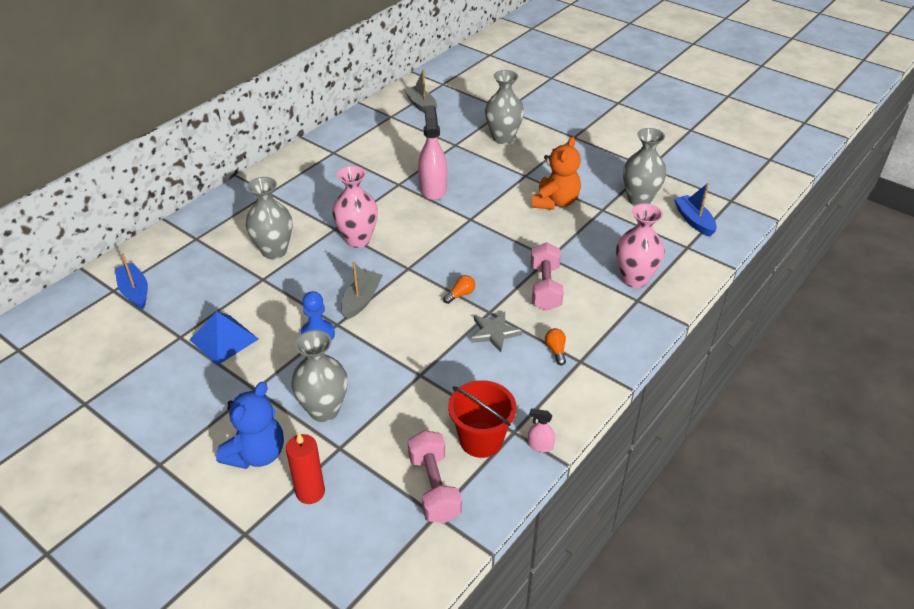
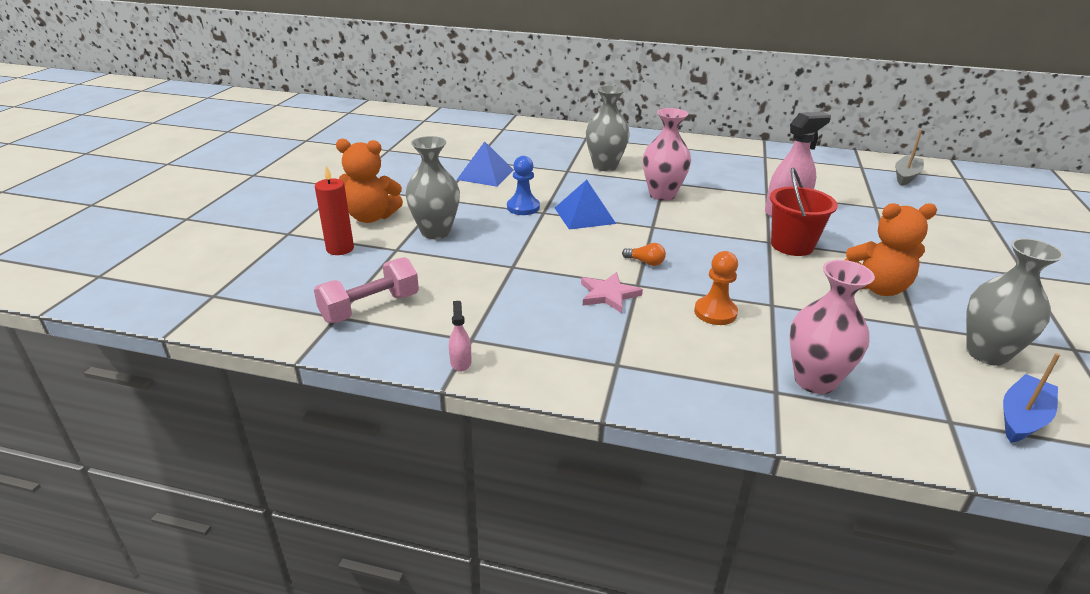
camera: 65 degrees right, 10 degrees down
blue boat [115,253,148,309] -> none
blue teddy bear [216,382,284,469] -> orange teddy bear [336,139,403,223]
grey boat [341,262,383,319] -> blue pyramid [555,180,616,230]
red bucket [448,380,517,458] -> red bucket moved to [770,168,838,256]
grey star [471,312,522,352] -> pink star [581,272,643,313]
grey vase [485,70,524,144] -> none
pink dumbbell [531,242,564,311] -> orange pawn [694,251,738,325]
orange light bulb [545,328,566,365] -> none

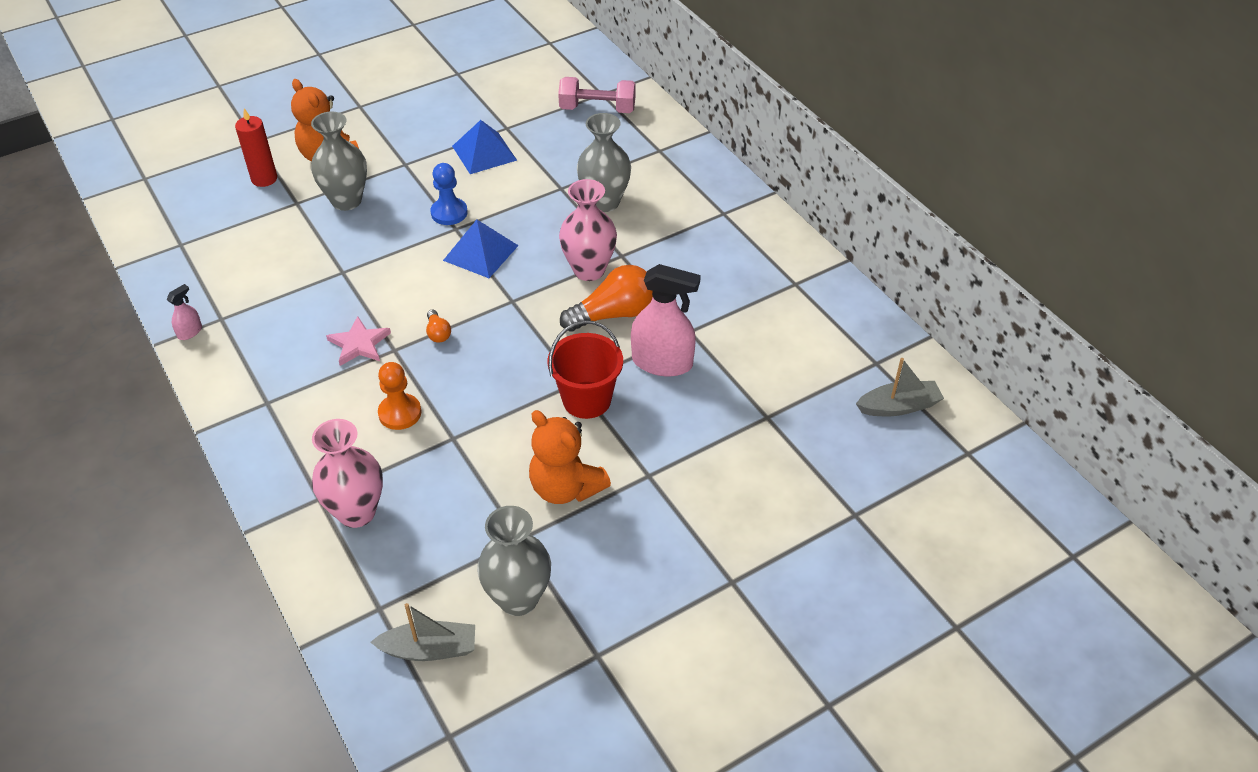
camera: 45 degrees right, 15 degrees up
pink dumbbell [314,257,419,323] -> pink dumbbell moved to [558,77,636,113]
blue boat [1003,353,1060,443] -> grey boat [370,603,475,661]
none -> orange light bulb [560,265,653,332]

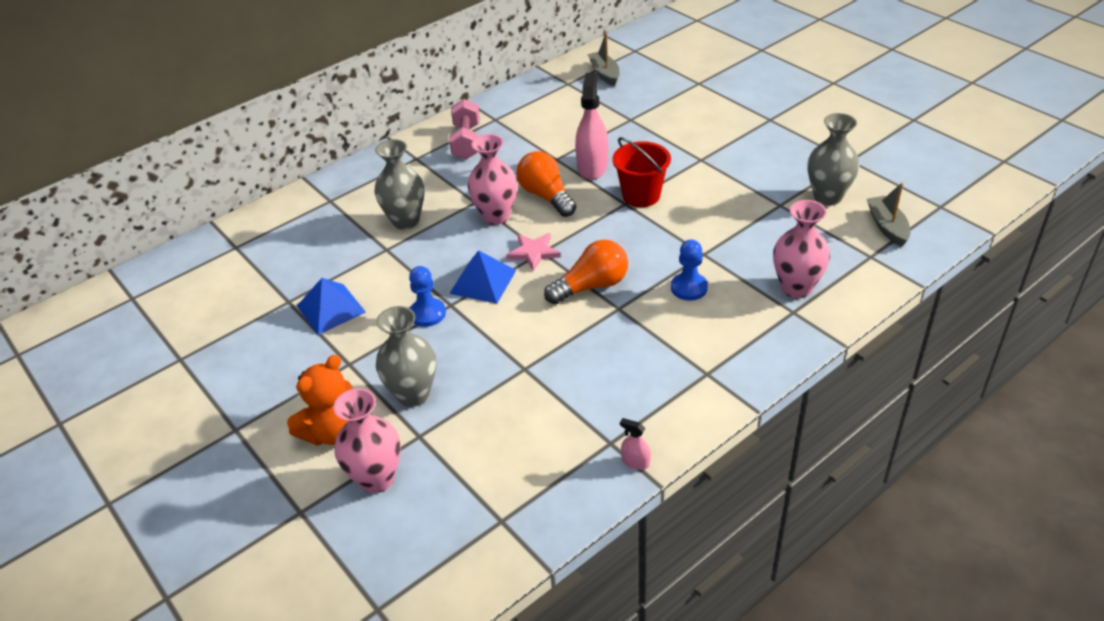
camera: 95 degrees left, 5 degrees down
red candle [235,108,277,187] -> pink vase [334,388,401,493]
pink star [326,316,391,366] -> pink star moved to [506,233,561,271]
orange pawn [378,362,421,430] -> blue pawn [671,240,708,301]
orange light bulb [426,310,451,343] -> orange light bulb [544,240,628,304], size x2.15
orange teddy bear [529,410,611,504] -> none
pink dumbbell [558,77,636,113] -> pink dumbbell moved to [449,99,480,159]

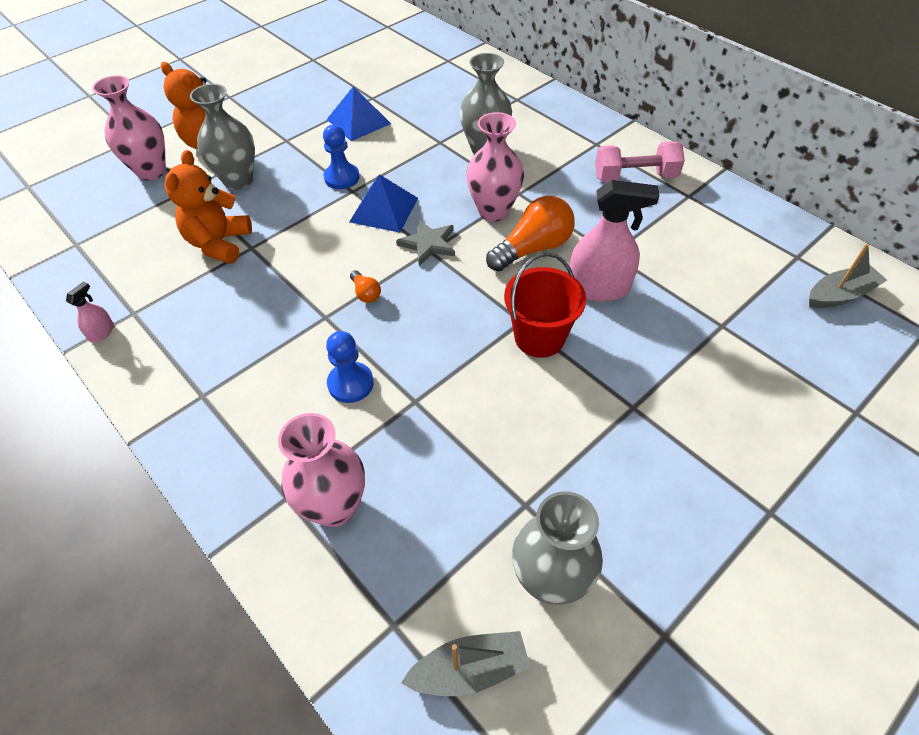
camera: 85 degrees right, 10 degrees up
pink star [506,233,561,271] -> grey star [396,219,455,266]
orange light bulb [544,240,628,304] -> orange light bulb [350,270,381,303], size x0.46
none -> orange teddy bear [165,150,252,264]

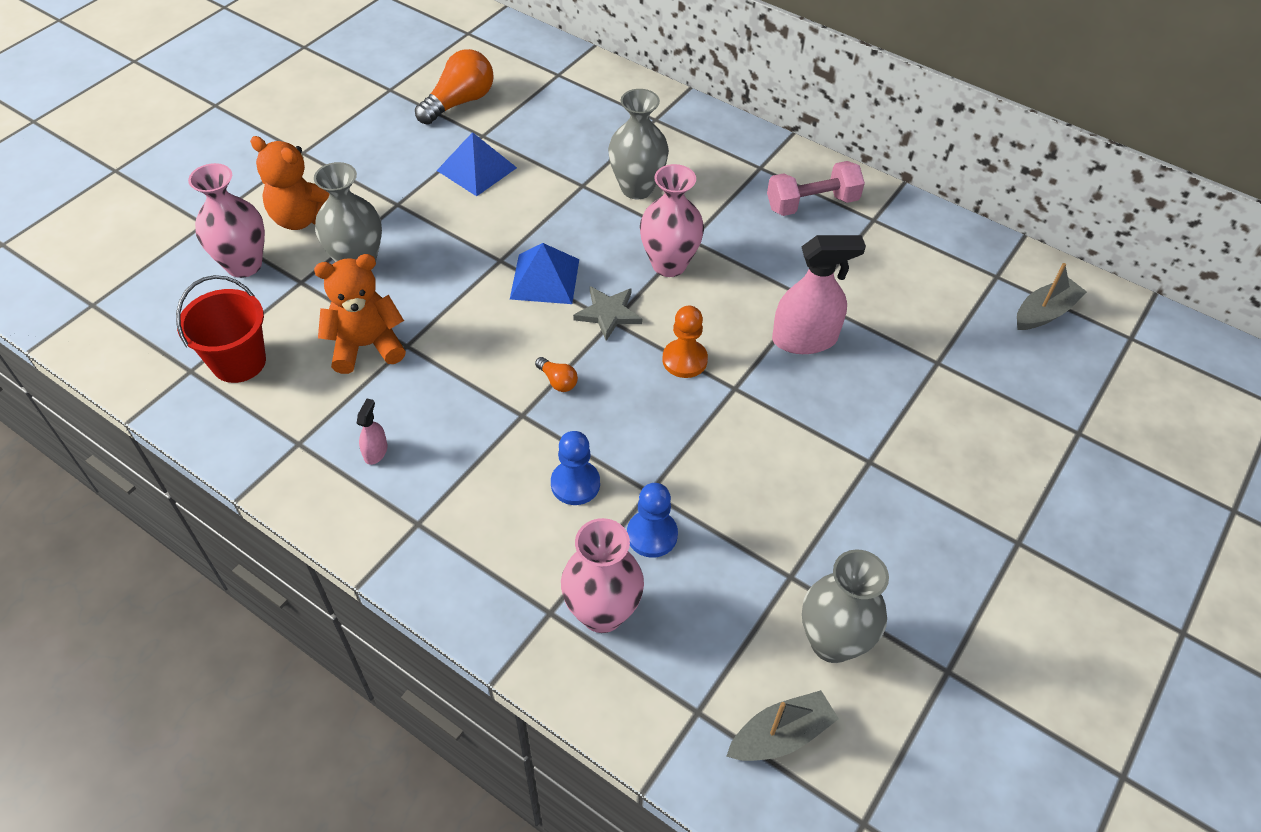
camera: 15 degrees left, 0 degrees up
pink spray bottle [66,282,114,343] -> pink spray bottle moved to [357,399,387,465]
orange teddy bear [165,150,252,264] -> orange teddy bear turned 75 degrees clockwise [314,254,406,374]
blue pawn [323,125,360,189] -> blue pawn moved to [627,483,678,558]
orange light bulb [486,196,575,272] -> orange light bulb moved to [415,49,494,125]
red bucket [504,253,586,358] -> red bucket moved to [176,275,266,383]
none -> orange pawn [662,306,708,378]

